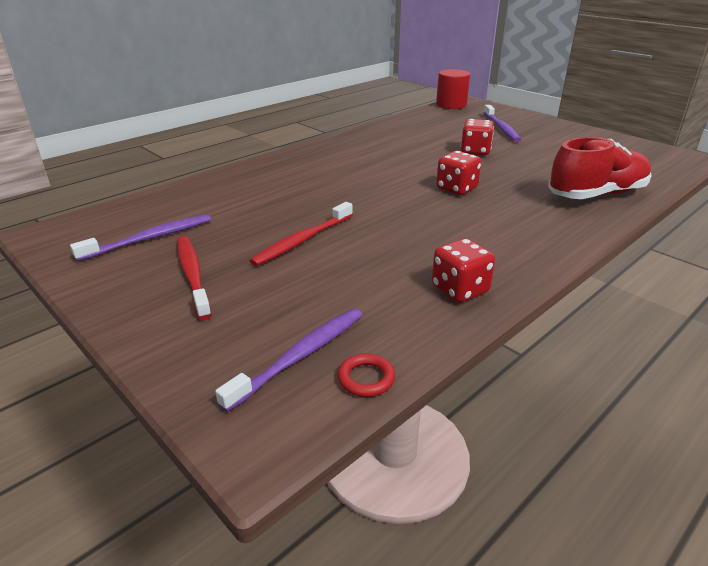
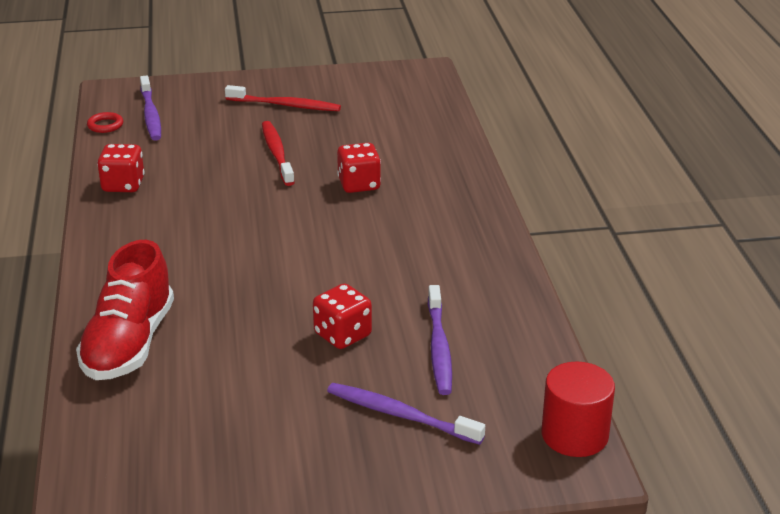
camera: 125 degrees right, 0 degrees up
purple toothbrush [70,214,211,261] -> purple toothbrush moved to [428,285,452,395]
red dice [436,151,481,195] -> red dice moved to [337,143,381,193]

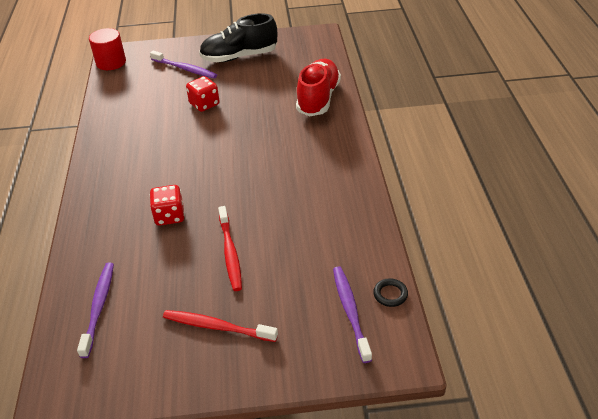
camera: 175 degrees left, 10 degrees up
red ring [87,112,123,133] -> black ring [373,278,408,307]
red dice [97,144,145,192] -> none
purple toothbrush [428,285,452,395] -> purple toothbrush moved to [77,263,114,358]
none -> black shoe [199,13,277,62]

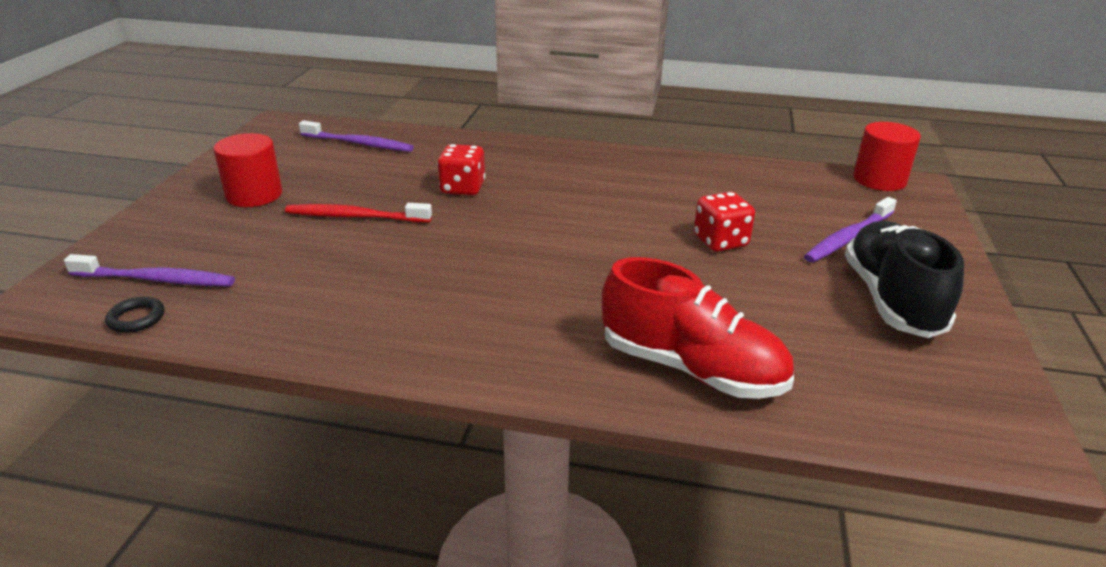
camera: 105 degrees right, 10 degrees down
red toothbrush [163,310,278,342] -> red cylinder [214,133,282,207]

